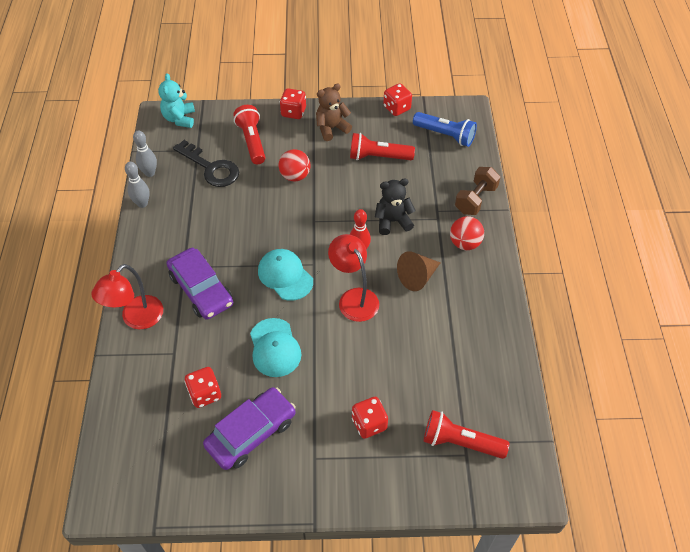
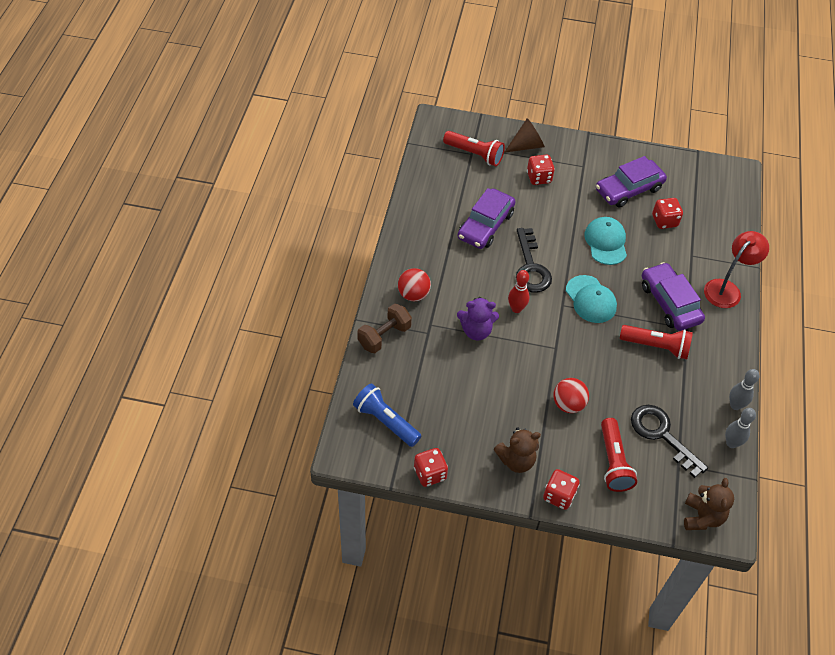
camera: 170 degrees left, 0 degrees up
turquoise teddy bear [158,73,195,128] -> brown teddy bear [684,478,734,530]
red lamp [328,234,379,322] -> black key [516,228,552,293]
red flashlight [350,133,415,160] -> red flashlight moved to [620,325,693,359]
black teddy bear [375,178,416,235] -> purple teddy bear [457,297,499,341]
brown cone [397,251,440,291] -> brown cone moved to [504,118,545,153]
none -> purple car [458,188,516,249]

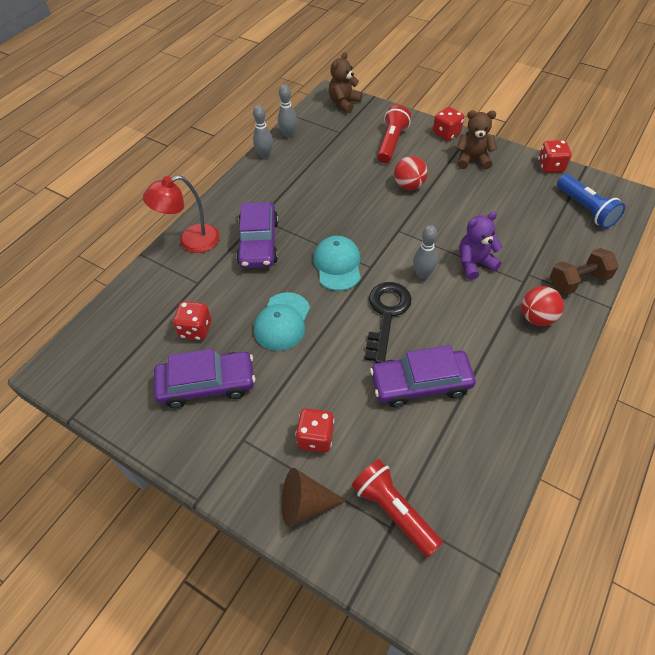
camera: 155 degrees left, 0 degrees up
purple teddy bear [457,297,499,341] -> purple teddy bear turned 45 degrees counterclockwise [459,211,503,280]
purple car [458,188,516,249] -> purple car turned 150 degrees counterclockwise [370,345,476,407]
red bowling pin [508,270,530,313] -> grey bowling pin [413,225,437,279]
red flashlight [620,325,693,359] -> none
black key [631,405,708,478] -> none

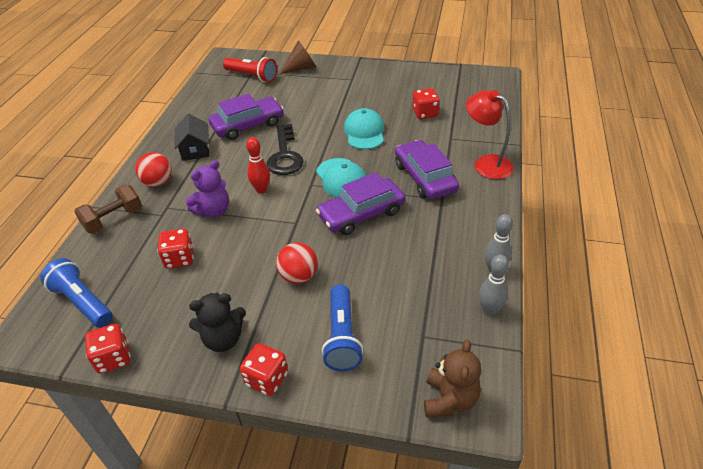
camera: 160 degrees right, 10 degrees down
red lamp [143,175,220,253] -> red lamp turned 90 degrees counterclockwise [466,90,514,179]
purple car [154,349,255,408] -> purple car moved to [316,172,405,235]
red dice [295,408,334,453] -> red dice moved to [157,229,194,269]
red flashlight [377,105,411,163] -> blue flashlight [322,284,363,371]
grey bowling pin [413,225,437,279] -> red bowling pin [246,137,270,194]
brown teddy bear [456,110,497,170] -> black teddy bear [189,293,246,352]
none -> black house [174,113,209,161]

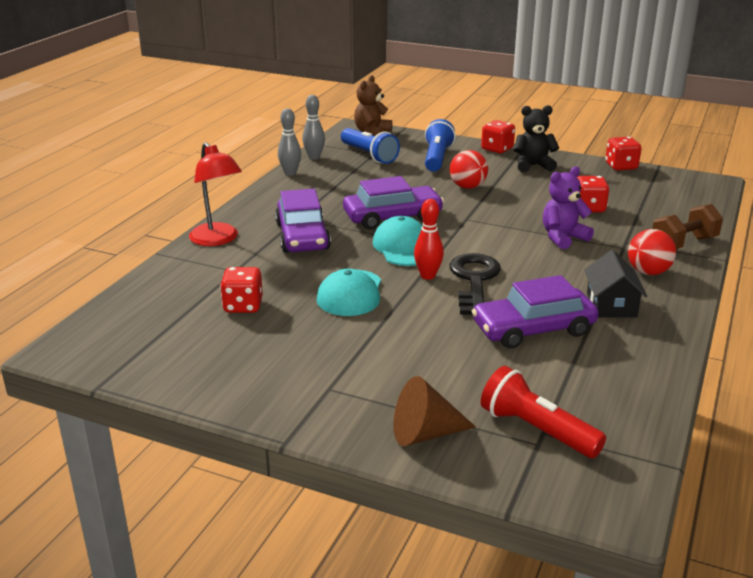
camera: 170 degrees left, 15 degrees down
blue flashlight [40,258,113,328] -> blue flashlight moved to [341,128,400,164]
red bowling pin [246,137,270,194] -> red bowling pin moved to [414,199,444,280]

